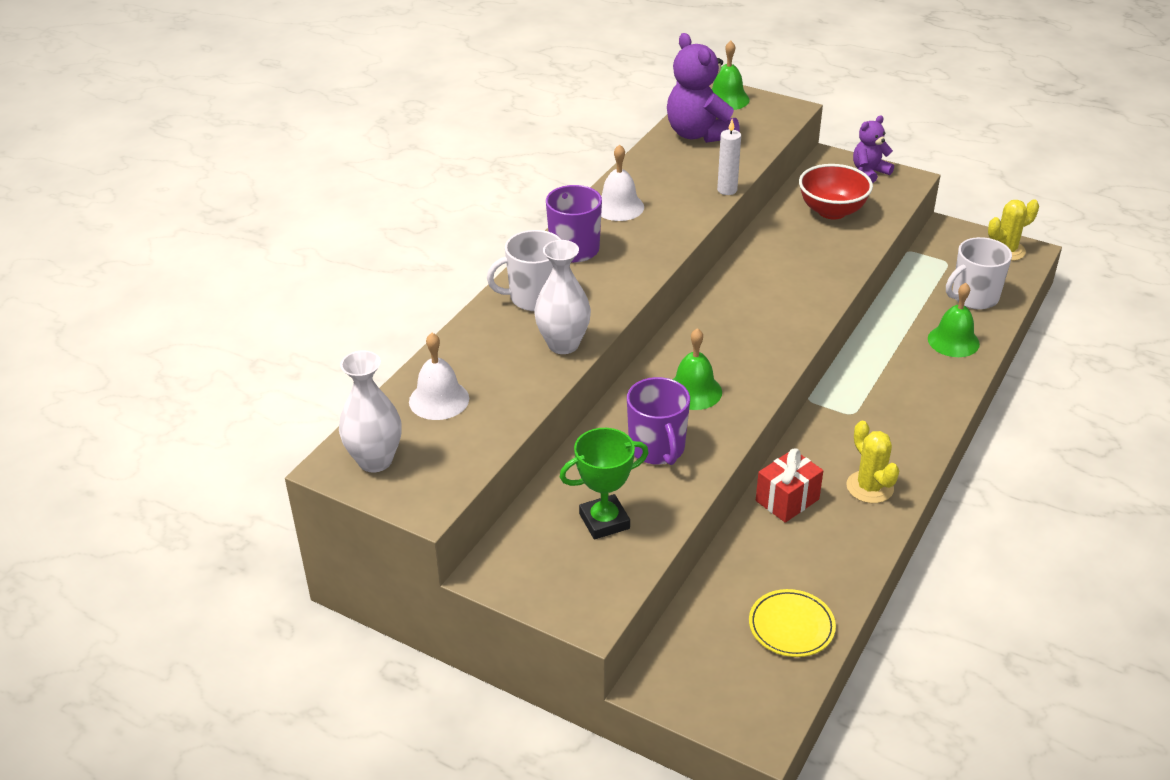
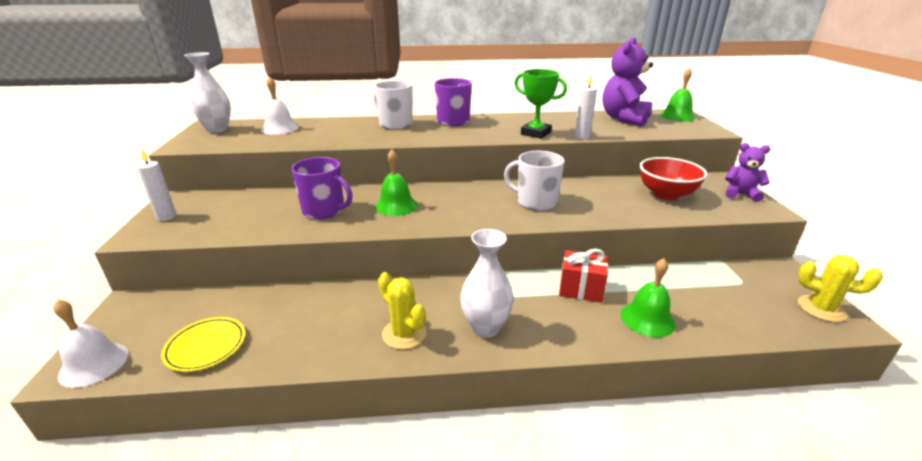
camera: 55 degrees right, 10 degrees down
white vase [534,240,591,354] -> white vase moved to [460,229,513,338]
green trophy [560,428,649,540] -> green trophy moved to [514,69,567,139]
white bell [601,144,644,221] -> white bell moved to [53,299,129,388]
purple mug [627,377,690,465] -> purple mug turned 105 degrees counterclockwise [291,157,352,220]
red gift [756,449,823,523] -> red gift moved to [559,249,608,303]
yellow cactus [846,421,899,503] -> yellow cactus turned 75 degrees counterclockwise [378,272,426,349]
white mug [946,237,1012,309] -> white mug moved to [504,151,565,211]
none -> white candle [137,150,177,221]

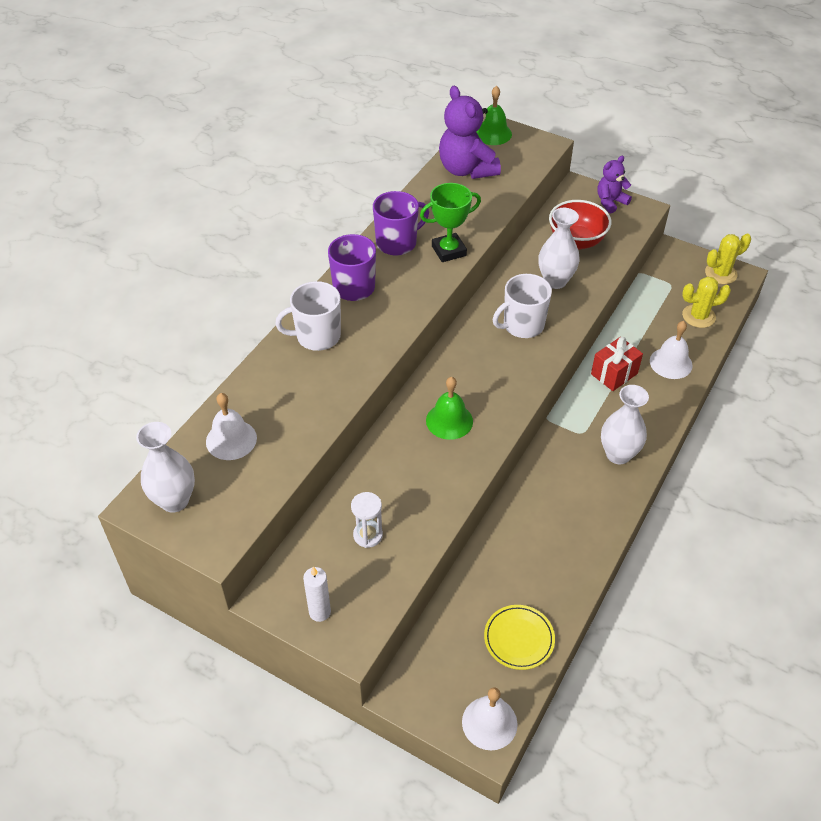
camera: 55 degrees left, 20 degrees up
purple mug [291,157,352,220] -> purple mug moved to [373,191,429,256]
yellow cactus [378,272,426,349] -> yellow cactus moved to [682,276,731,328]
white candle [575,75,597,139] -> none
green bell [621,258,675,338] -> white bell [650,321,693,379]
none -> white hourglass [351,492,383,548]
none -> white vase [539,208,580,289]

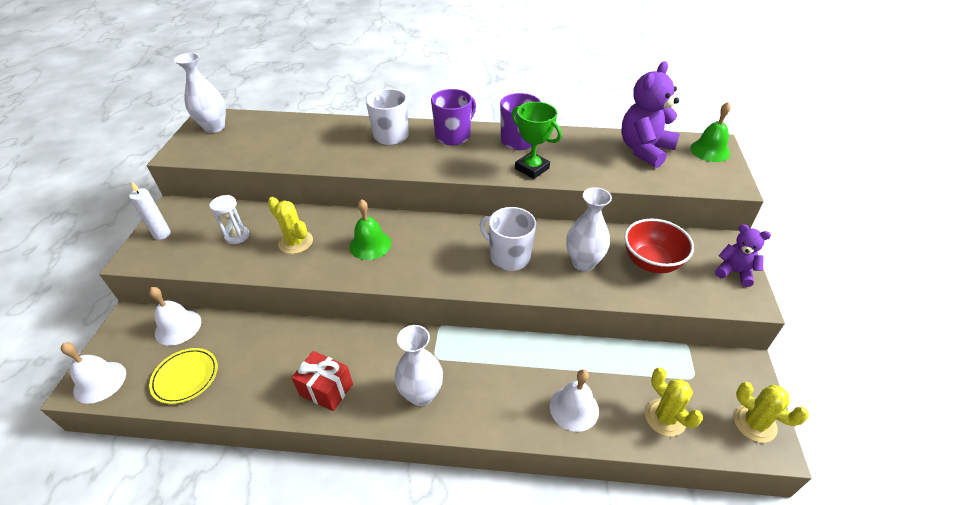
camera: 65 degrees right, 5 degrees down
white bell [206,393,257,460] -> white bell moved to [149,287,201,346]
red gift [591,337,643,391] -> red gift moved to [291,351,353,411]
none -> yellow cactus [268,197,313,254]

